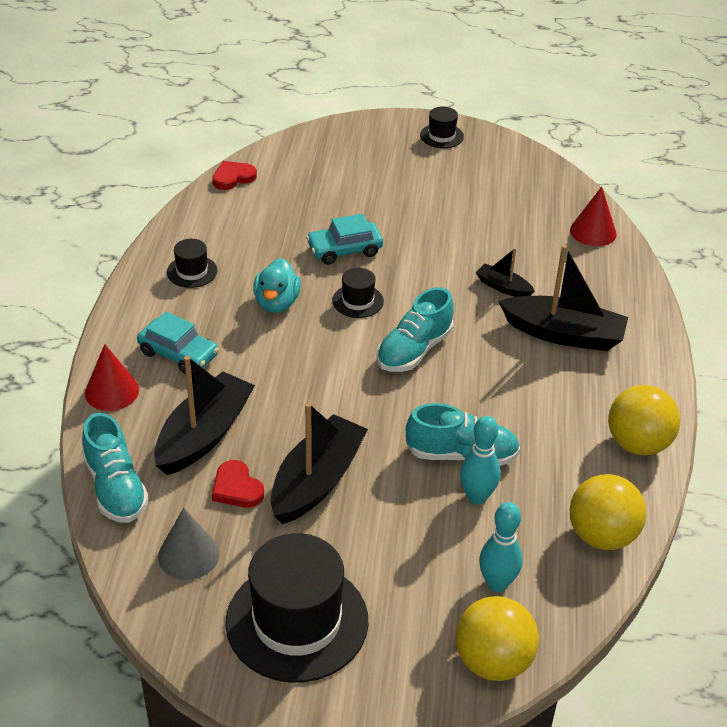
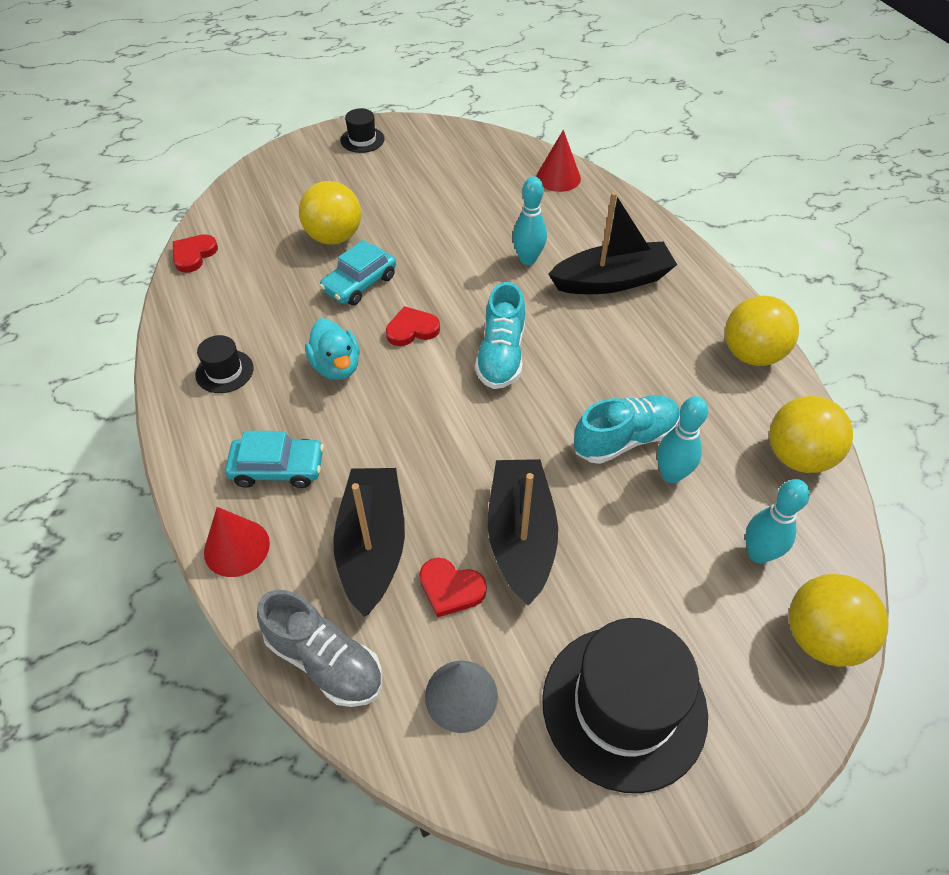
camera: 30 degrees left, 10 degrees up
turquoise shoe [82,413,149,523] -> grey shoe [257,590,382,707]
black hat [332,268,384,318] -> red heart [386,306,440,346]
black boat [476,248,535,297] -> turquoise bowling pin [513,176,547,265]
none -> yellow ball [299,181,361,245]

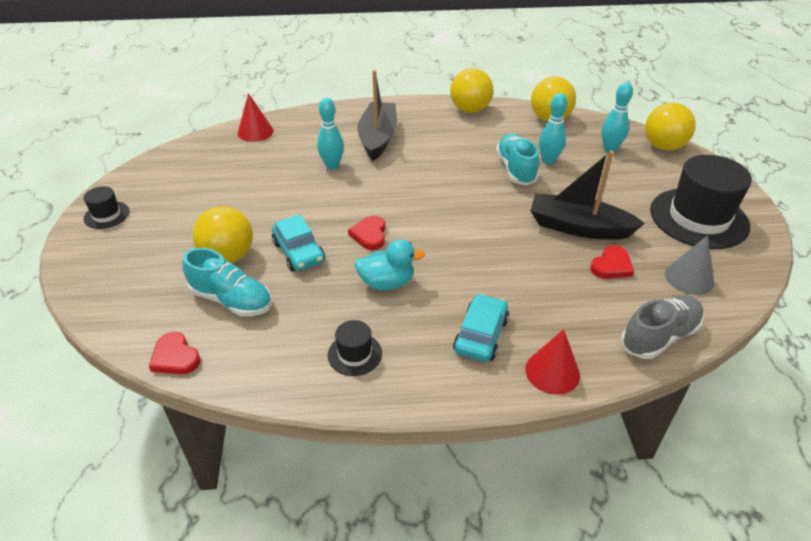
camera: 70 degrees left, 10 degrees down
black boat [333,468,405,616] -> none
turquoise shoe [475,282,525,389] -> turquoise shoe moved to [182,248,272,317]

